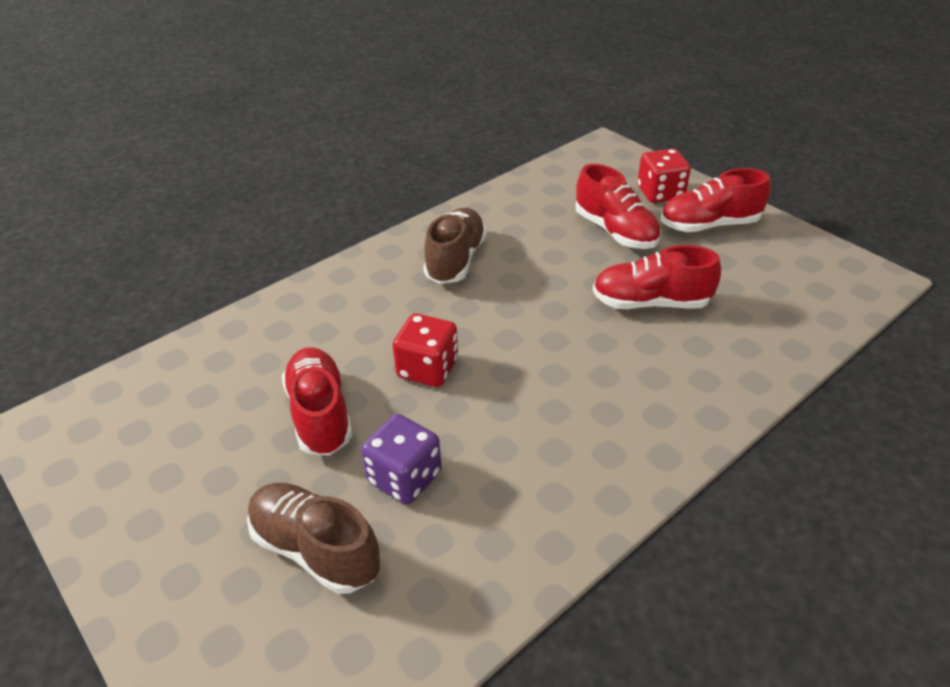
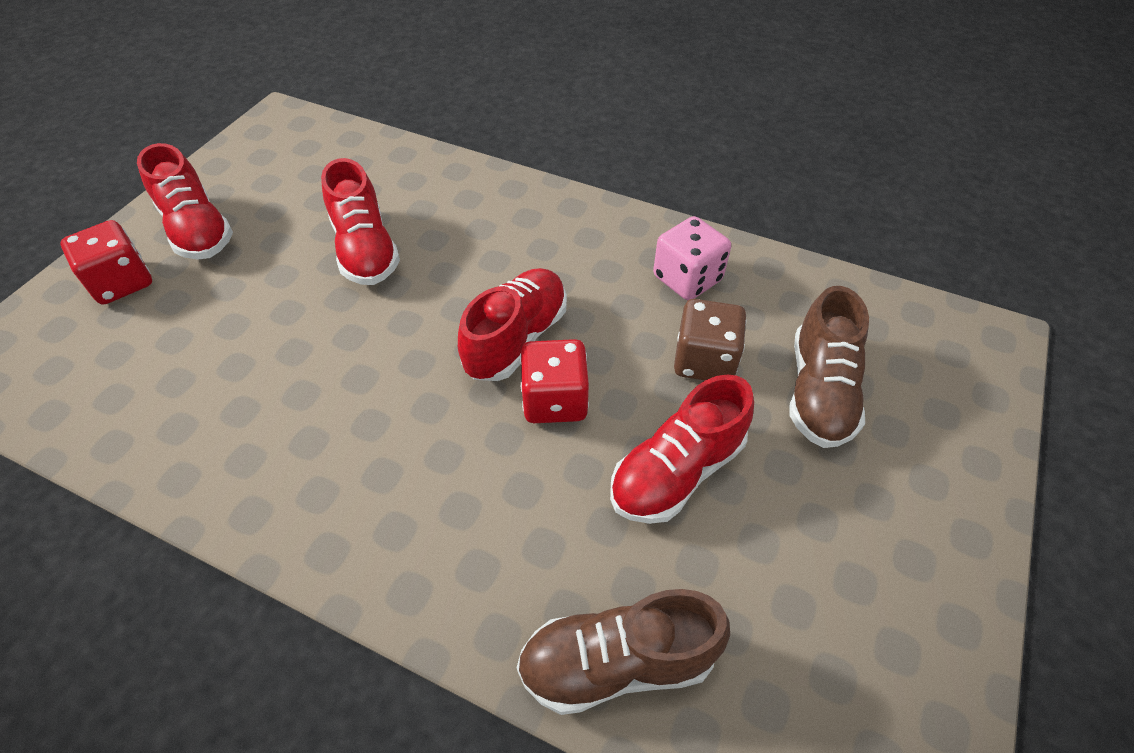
camera: 115 degrees left, 10 degrees up
purple dice [361,414,442,505] -> brown dice [674,299,746,380]
brown shoe [423,208,487,284] -> brown shoe moved to [517,589,730,715]
red shoe [576,164,661,249] -> red shoe moved to [458,268,567,381]
none -> pink dice [653,216,731,300]

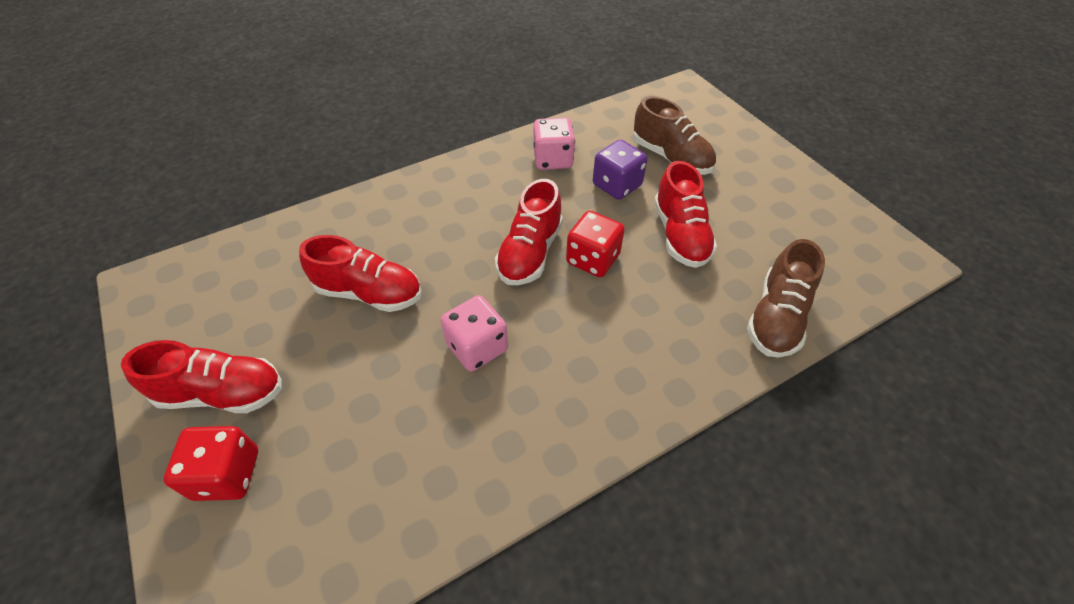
camera: 55 degrees left, 0 degrees up
red shoe [458,268,567,381] -> red shoe turned 135 degrees counterclockwise [495,179,563,285]
brown dice [674,299,746,380] -> purple dice [593,140,648,200]
none -> pink dice [441,295,508,372]

